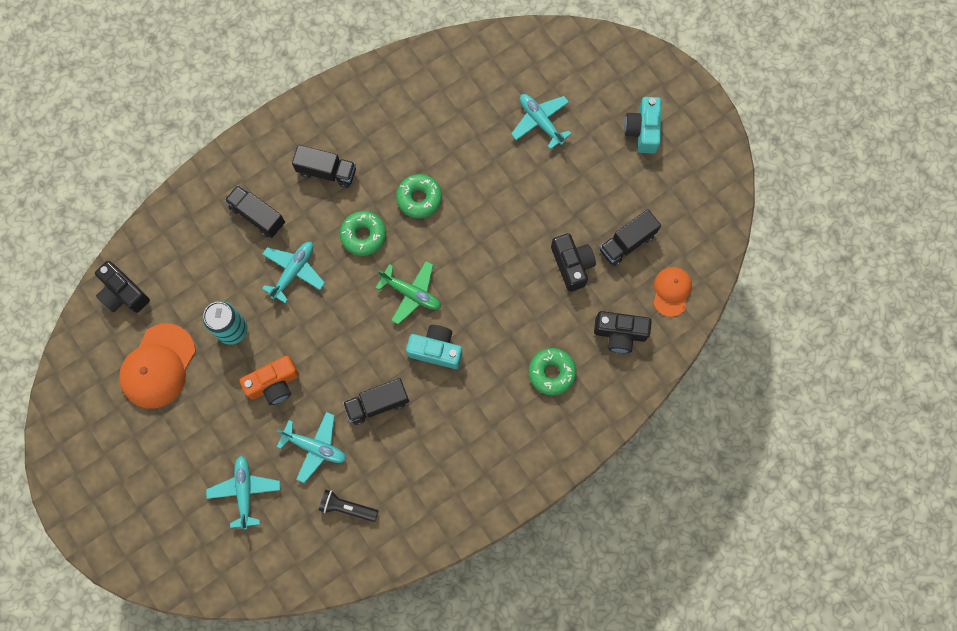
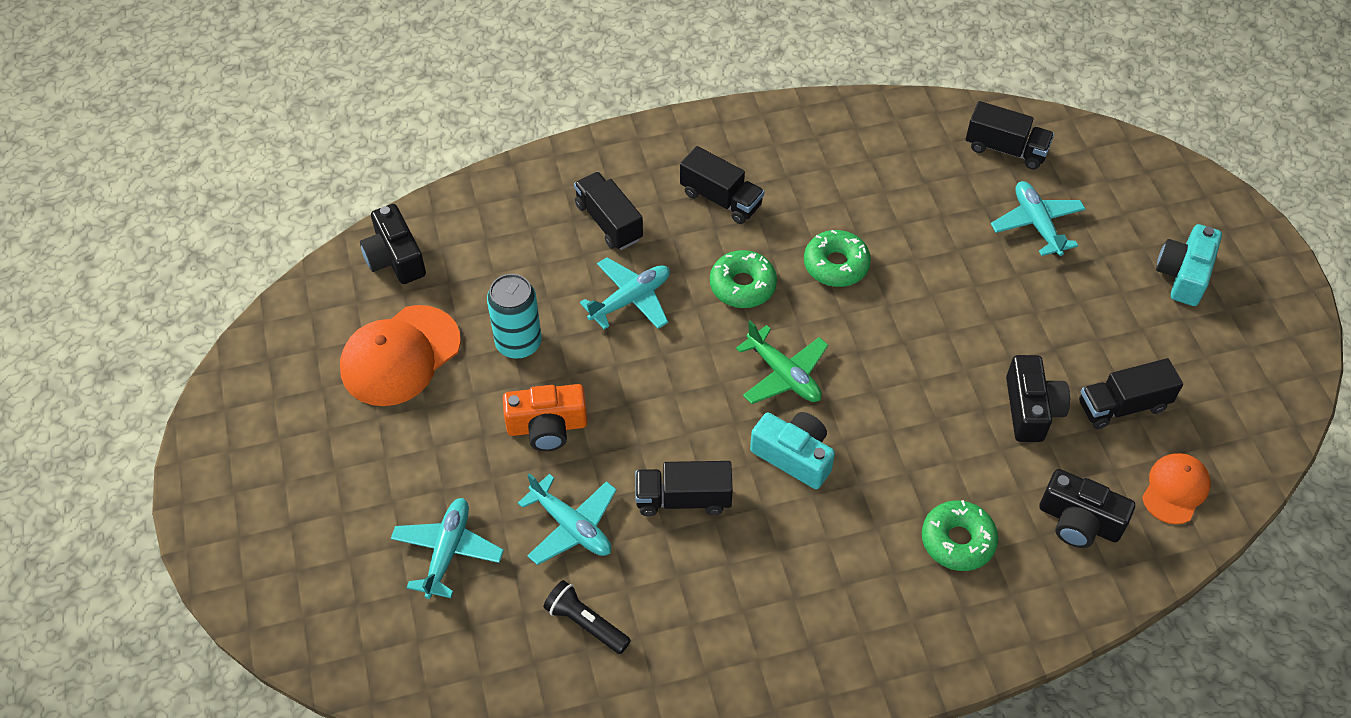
camera: 20 degrees right, 20 degrees down
none -> black truck [966,101,1054,170]

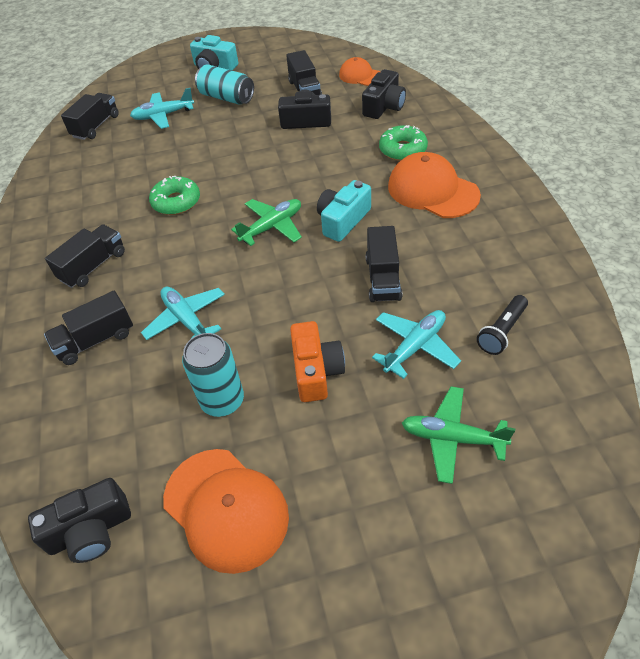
camera: 85 degrees left, 5 degrees down
turquoise plane [391,498,504,599] -> green plane [402,386,515,484]
green donut [710,250,777,308] -> none
none -> turquoise can [195,64,254,105]
none -> orange cap [388,152,481,218]

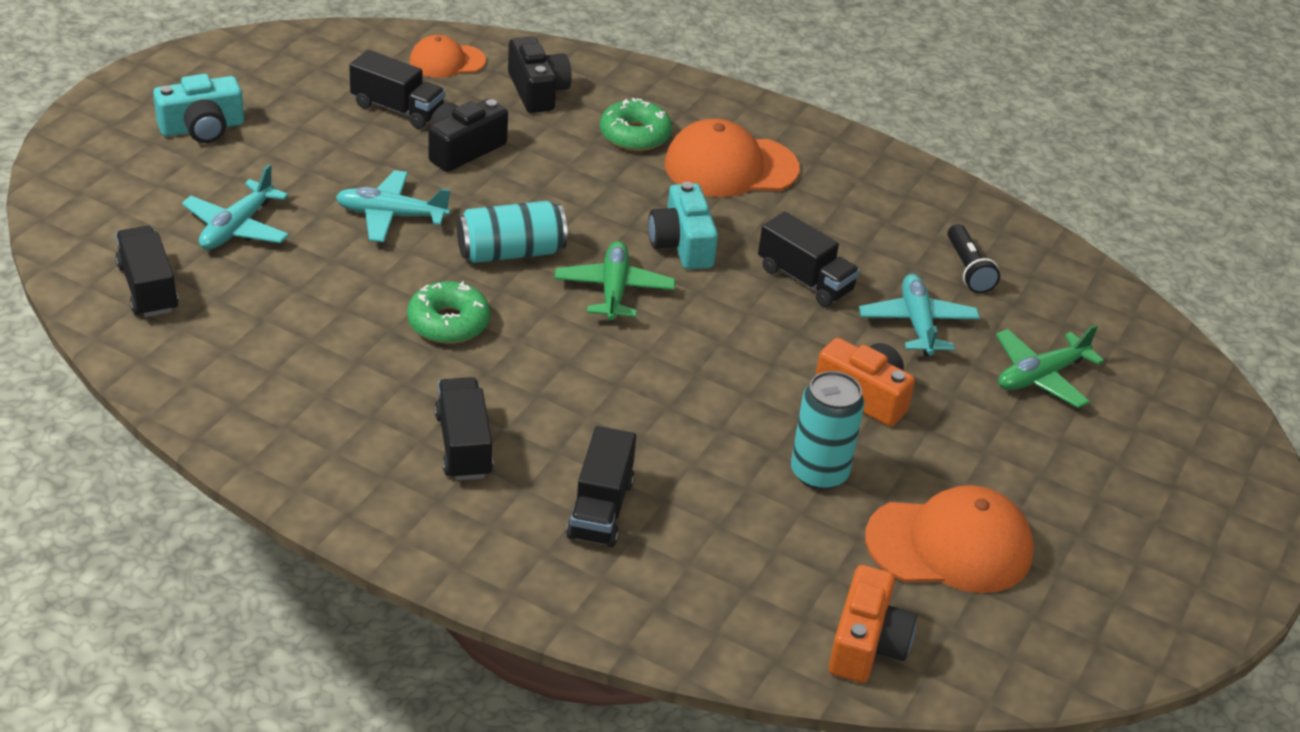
camera: 55 degrees left, 10 degrees down
black camera [28,478,131,563] -> orange camera [829,565,917,683]
turquoise plane [141,287,225,340] -> turquoise plane moved to [336,170,450,242]
turquoise can [195,64,254,105] -> turquoise can moved to [457,201,568,263]

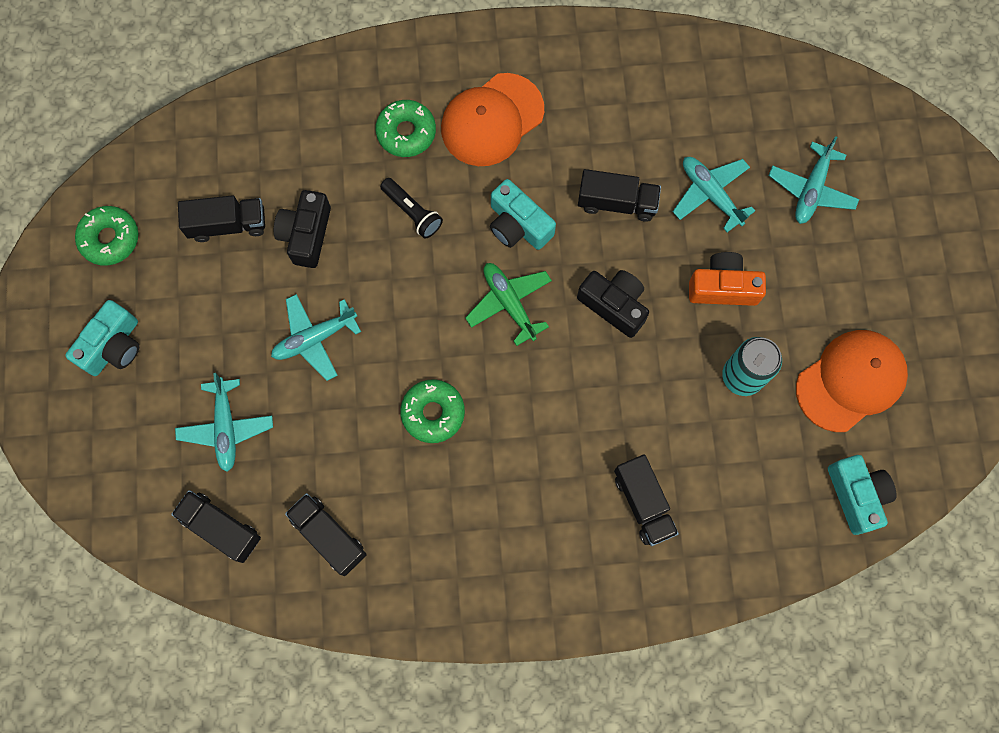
camera: 30 degrees left, 35 degrees up
orange cap [410,35,486,78] -> none
black truck [434,377,493,480] -> black truck moved to [285,493,367,576]
turquoise can [457,201,568,263] -> none
black camera [508,37,572,113] -> black camera moved to [577,270,649,338]
orange camera [829,565,917,683] -> turquoise camera [828,455,897,535]
black flashlight [948,224,1000,294] -> black flashlight moved to [380,178,443,238]
green plane [996,325,1104,408] -> turquoise plane [768,136,859,224]
none -> green donut [75,206,138,266]

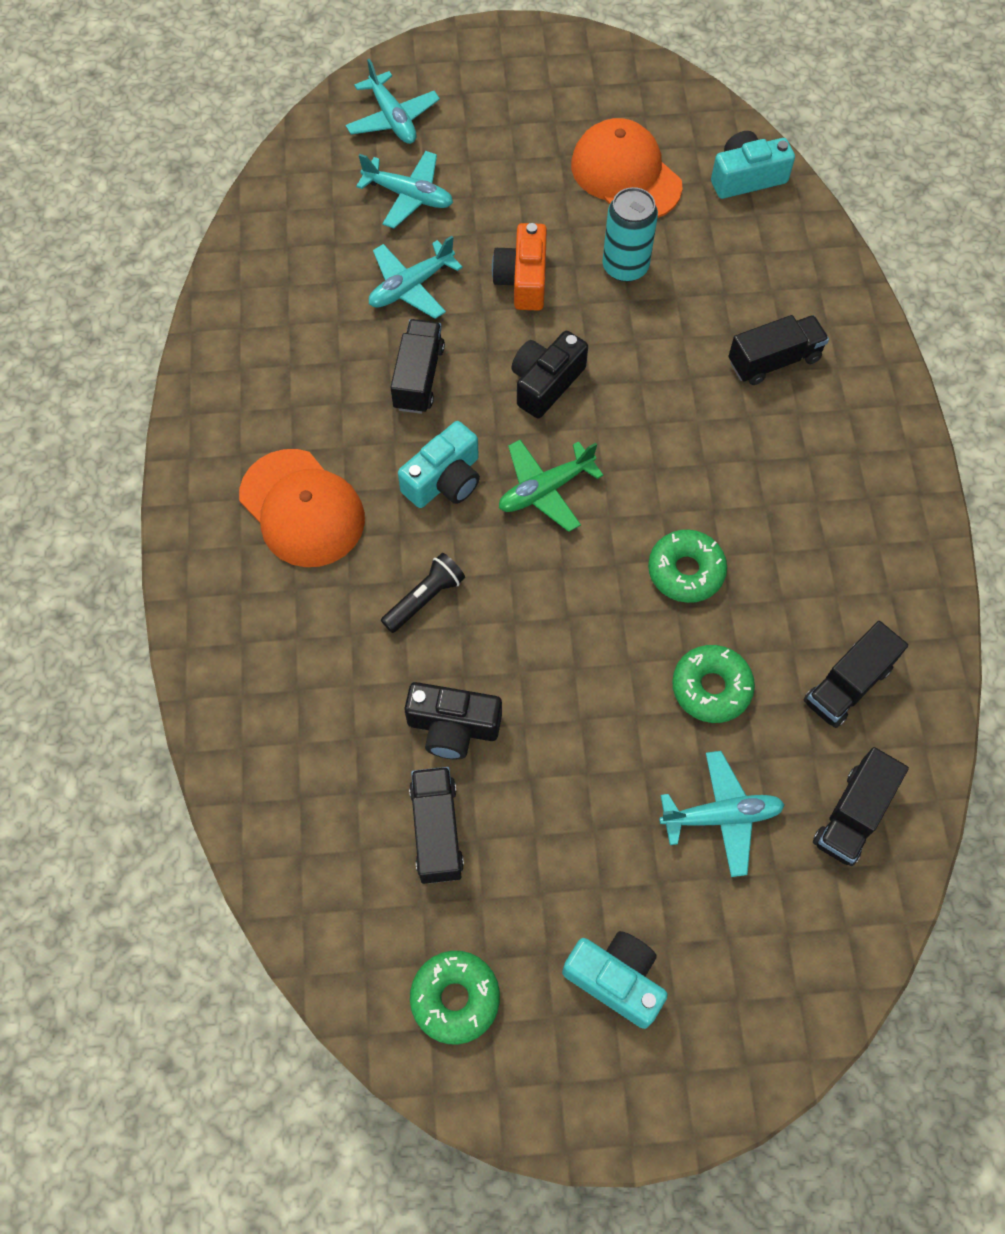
camera: 90 degrees left, 10 degrees down
turquoise plane [271,294,361,381] -> turquoise plane moved to [346,59,440,144]
green donut [376,100,436,157] -> green donut moved to [672,645,755,723]

